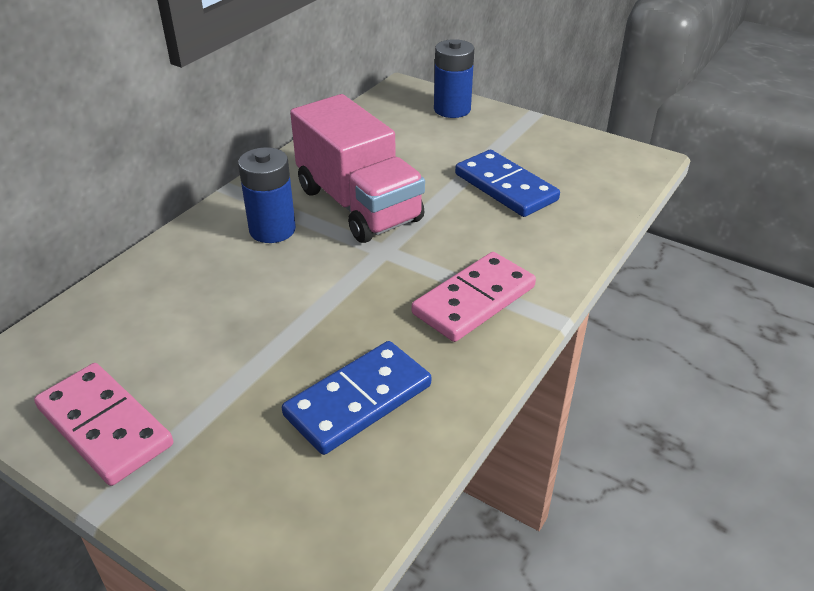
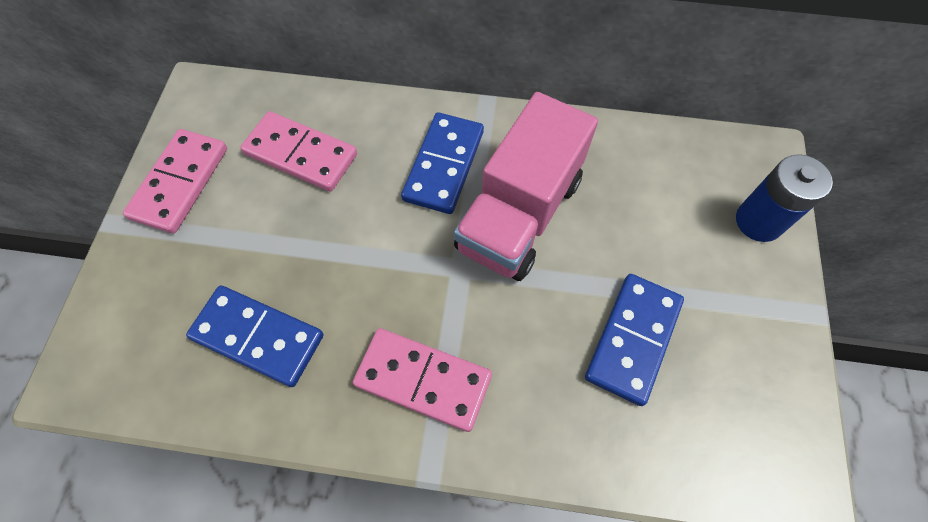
camera: 65 degrees right, 25 degrees up
blue battery [238,147,296,243] -> blue domino [401,112,484,214]
none -> pink domino [240,111,357,192]

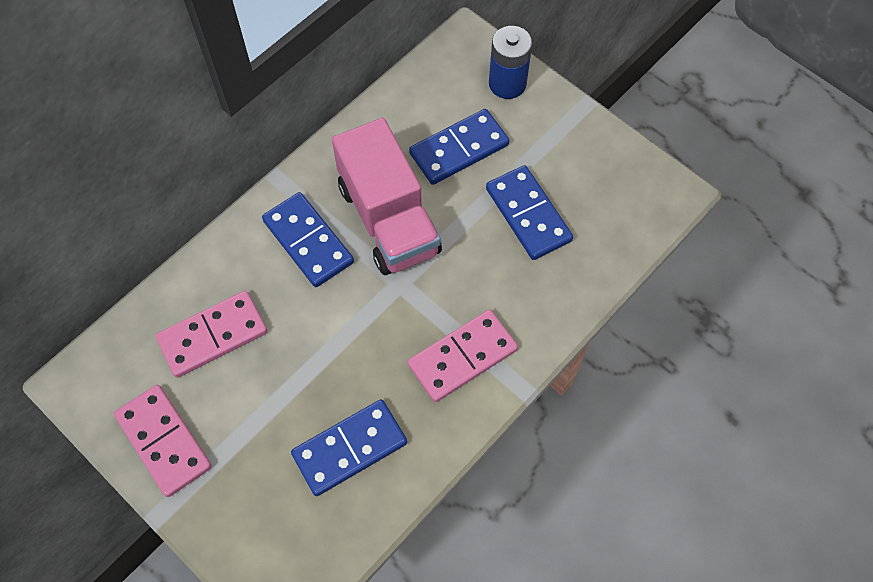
camera: 55 degrees left, 0 degrees up
none -> blue domino [409,109,509,185]

